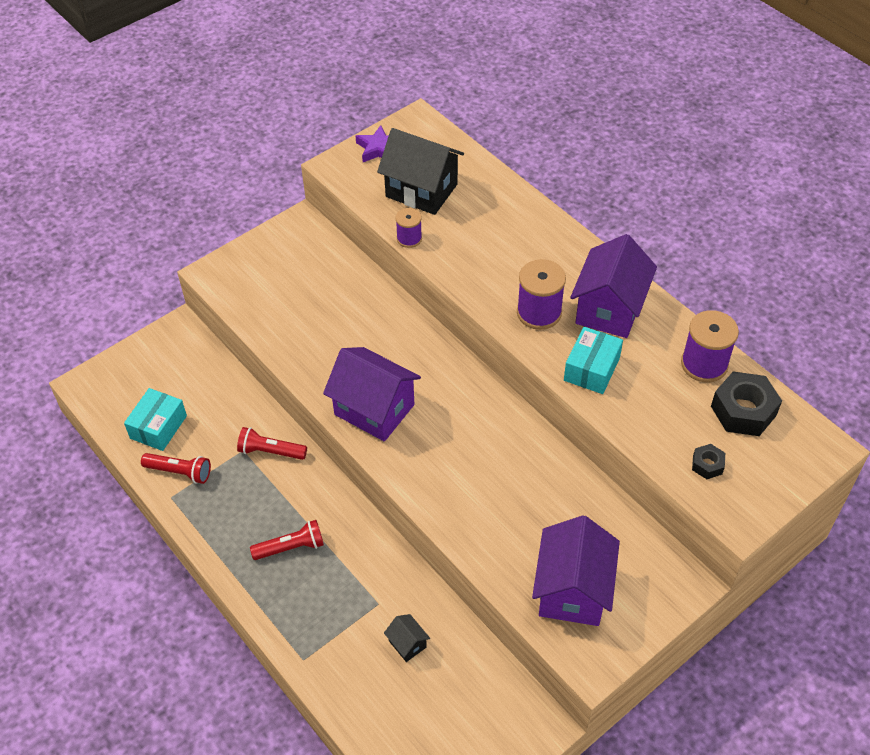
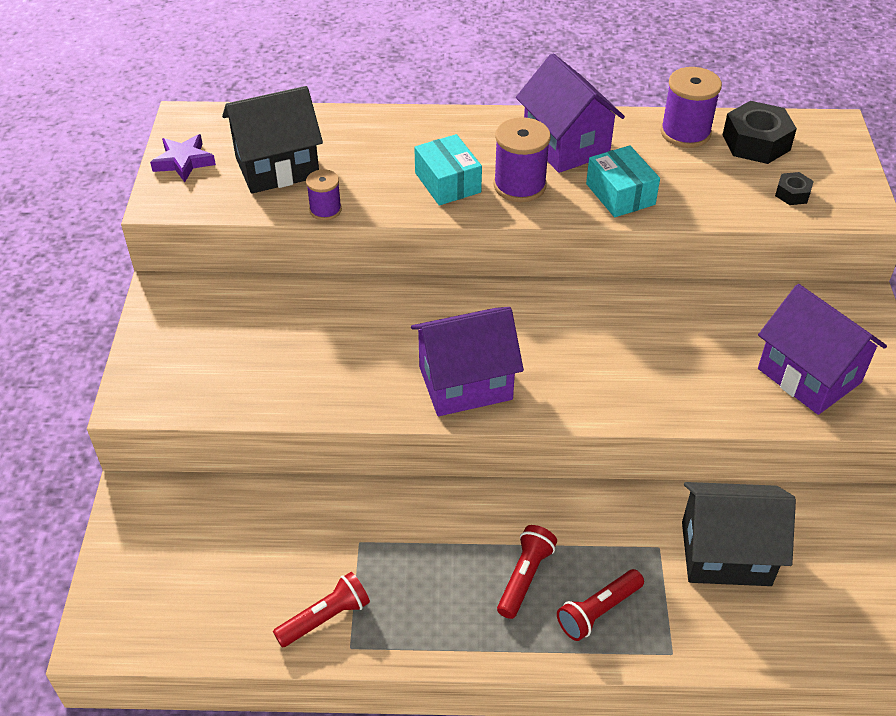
camera: 50 degrees left, 5 degrees down
turquoise box [124,388,187,451] -> turquoise box moved to [414,134,482,205]
red flashlight [237,427,307,460] -> red flashlight moved to [557,569,644,641]
black house [384,614,430,662] -> black house [682,482,796,586], size x2.26

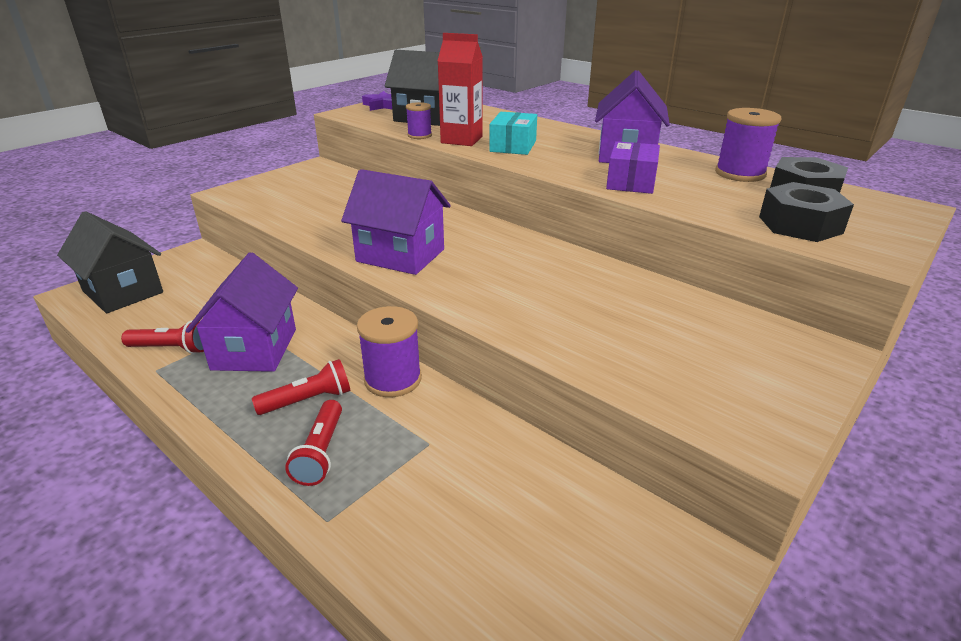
camera: 40 degrees right, 15 degrees down
purple spool [494,117,551,202] -> purple spool moved to [357,306,422,397]
red flashlight [557,569,644,641] -> red flashlight turned 90 degrees counterclockwise [285,400,342,486]
turquoise box [586,145,660,217] -> purple box [606,141,660,194]
black house [682,482,796,586] -> black house moved to [57,211,163,313]
purple house [758,284,887,415] -> purple house moved to [186,252,298,372]
black nut [775,172,814,205] -> black nut [759,182,854,242], size x1.95
none -> red carton [438,33,483,146]

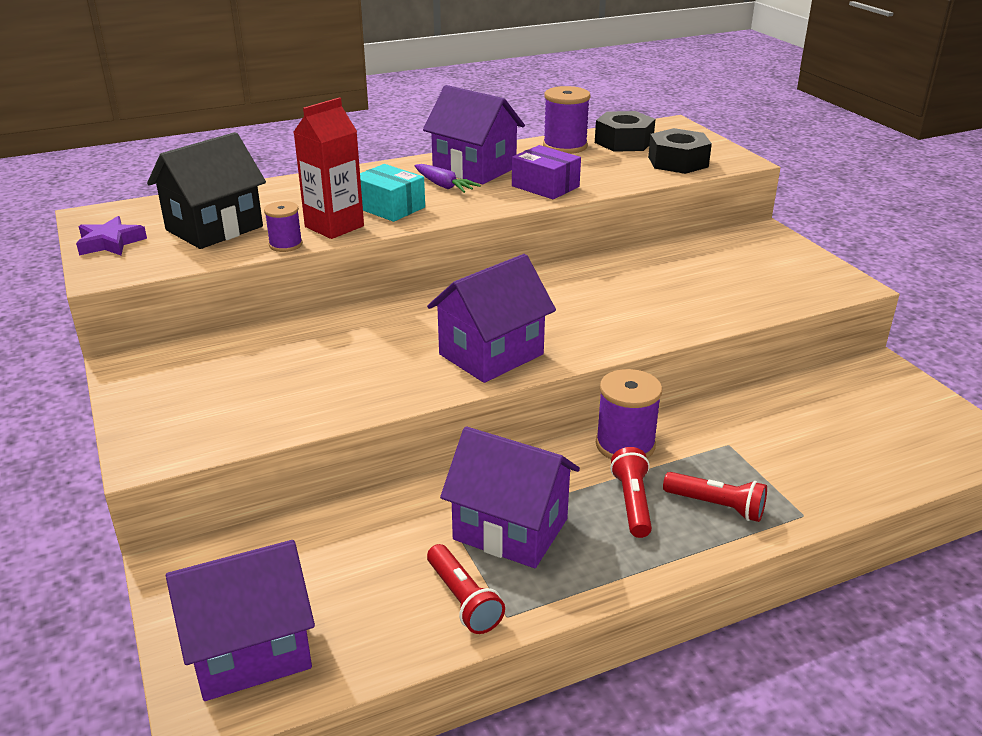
camera: 65 degrees left, 0 degrees up
black house [57,211,163,313] -> purple house [166,540,315,701]
red flashlight [121,320,204,354] -> red flashlight turned 120 degrees clockwise [427,544,505,634]
none -> purple carrot [415,164,481,193]

